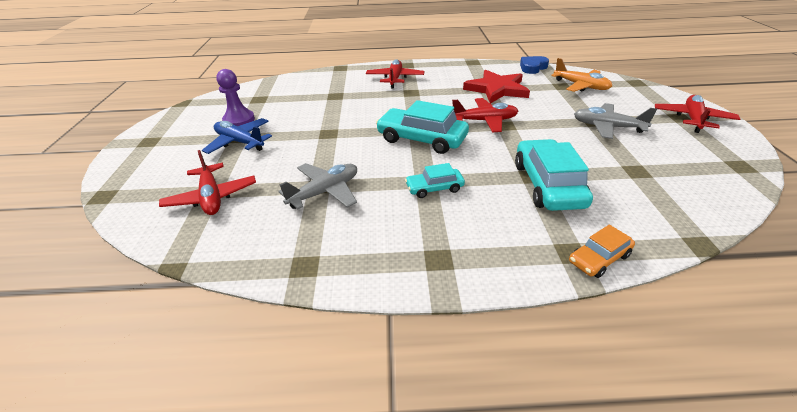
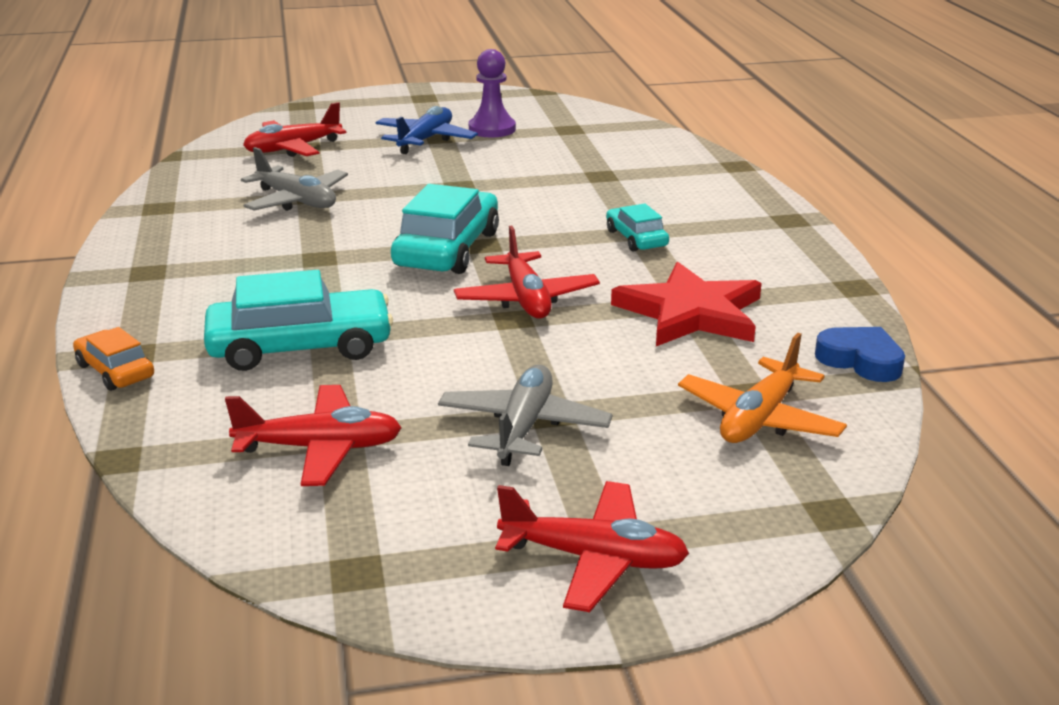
camera: 80 degrees right, 10 degrees down
red plane [366,59,424,89] -> red plane moved to [225,385,402,486]
turquoise car [405,163,465,198] -> turquoise car moved to [606,204,669,252]

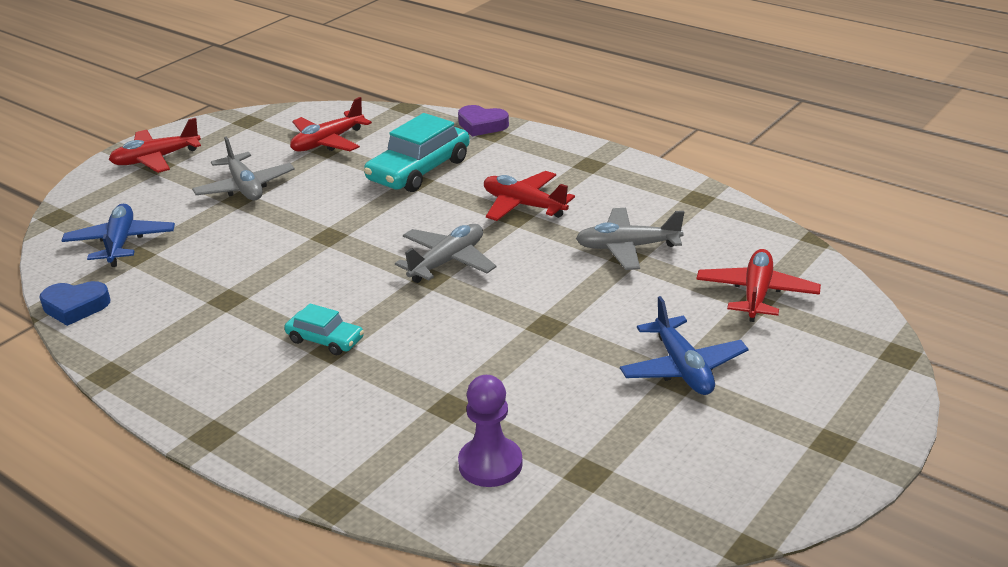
camera: 140 degrees right, 5 degrees up
orange car [73,327,154,391] -> purple heart [458,105,509,136]
turquoise car [391,184,499,274] -> grey plane [395,224,497,283]
red plane [454,226,600,319] -> red plane moved to [484,171,575,221]
purple pawn [469,49,516,137] -> purple pawn moved to [458,375,523,487]
red star [611,262,762,346] -> none
orange plane [678,333,847,443] -> blue plane [61,204,175,267]

